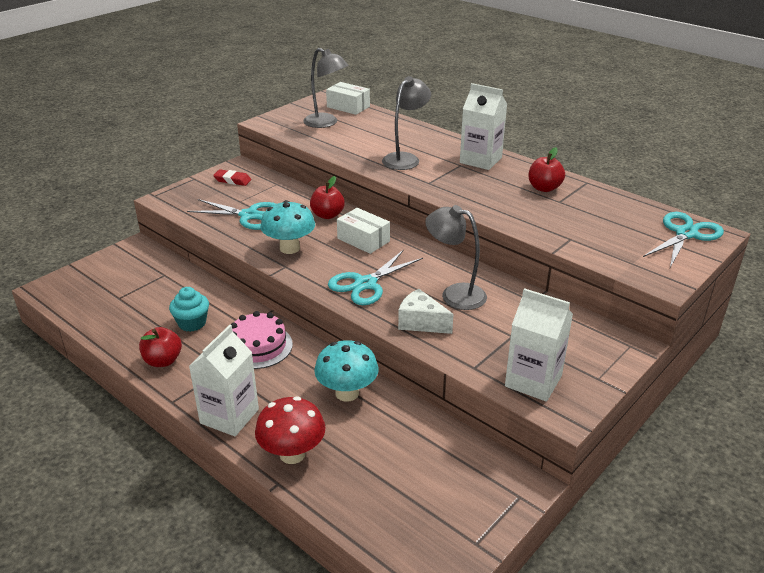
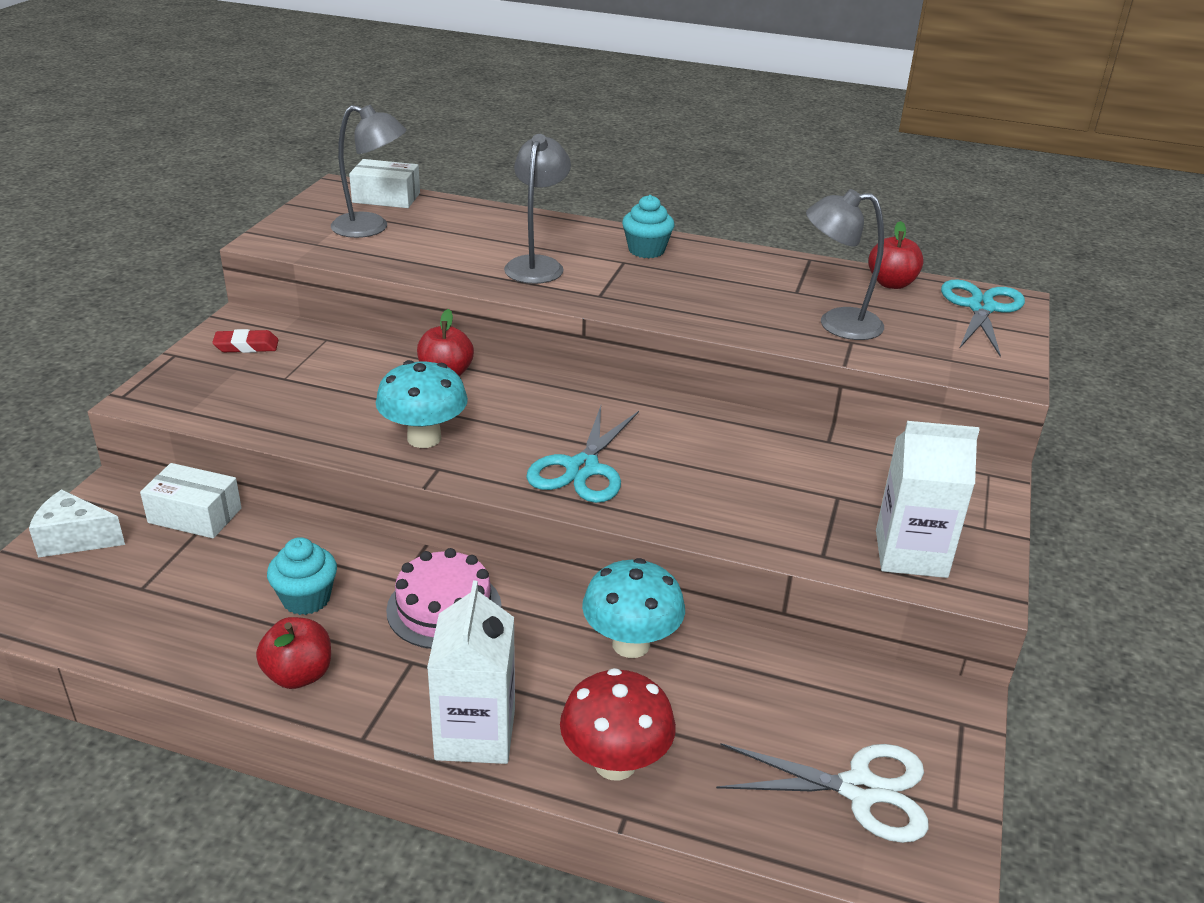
camera: 25 degrees left, 0 degrees up
turquoise scissors [187,199,276,230] -> none
white box [337,208,390,254] -> white box moved to [140,463,242,538]
white cheese [398,289,454,334] -> white cheese moved to [29,489,125,558]
grey lamp [425,205,487,310] -> grey lamp moved to [806,189,884,340]
white carton [460,83,507,170] -> turquoise cupcake [622,195,674,258]
red apple [528,147,565,192] -> red apple moved to [868,221,924,289]
none -> white scissors [716,743,929,843]

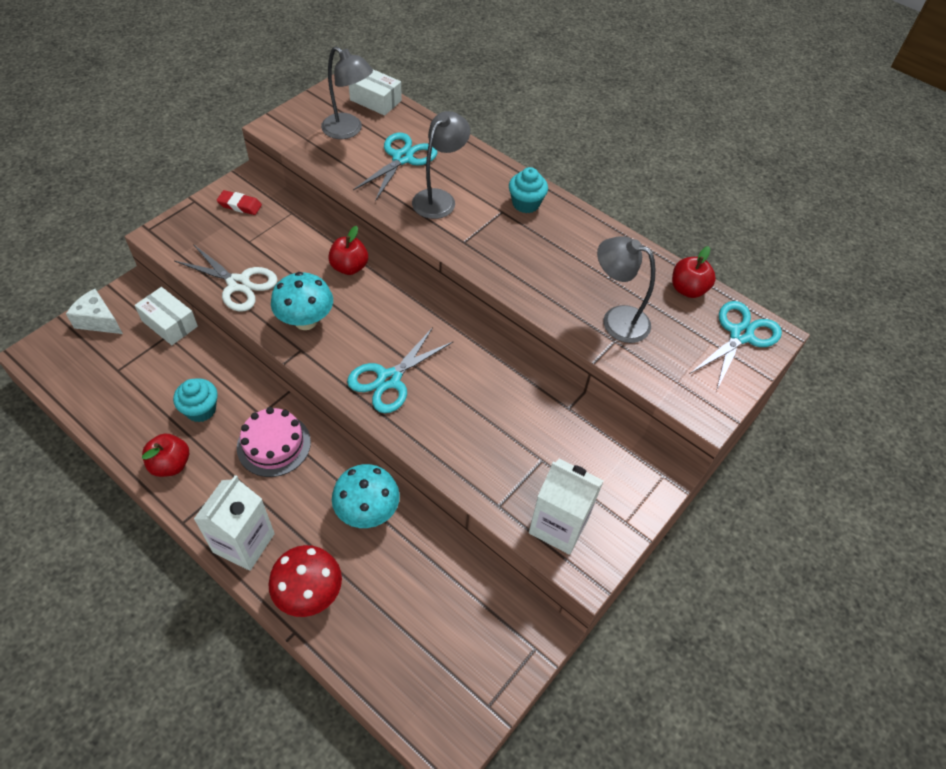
camera: 20 degrees right, 20 degrees up
white scissors [716,743,929,843] -> white scissors moved to [174,244,278,312]
none -> turquoise scissors [353,132,437,201]

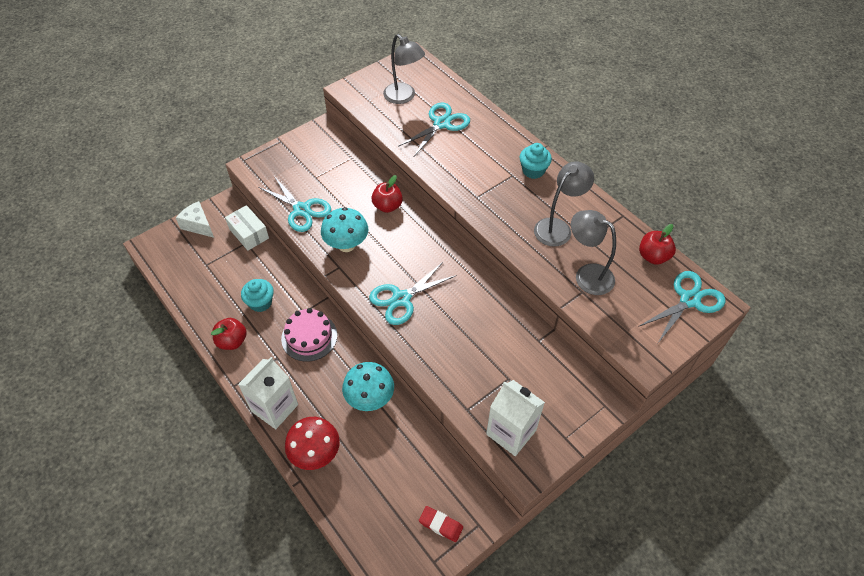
camera: 15 degrees right, 0 degrees up
white scissors [174,244,278,312] -> turquoise scissors [258,176,331,232]
red eraser [217,190,262,215] -> red eraser moved to [419,506,463,542]
white box [349,69,402,116] -> none
grey lamp [412,111,470,219] -> grey lamp moved to [534,161,594,247]

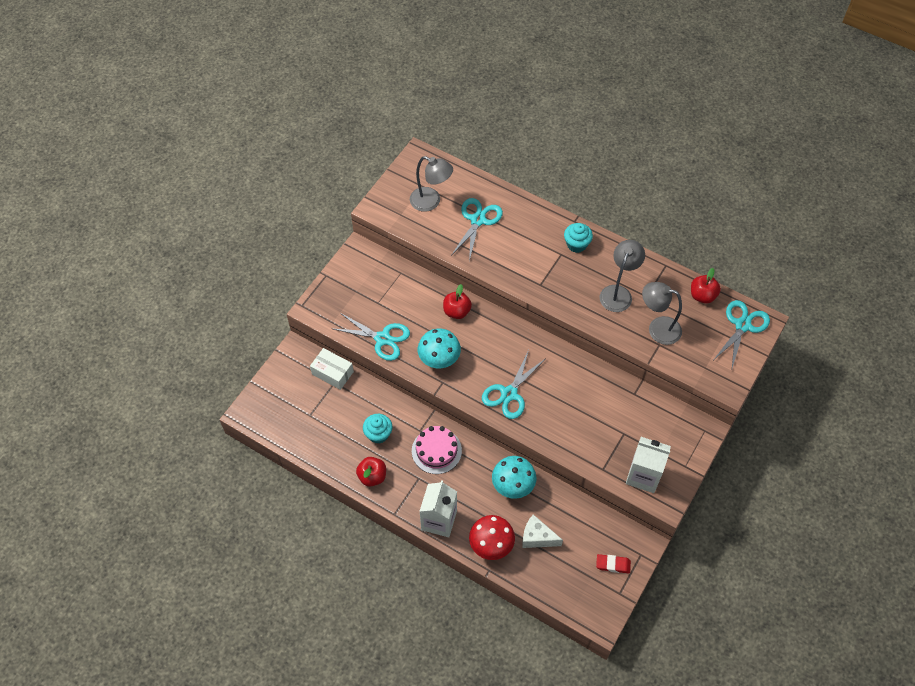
camera: 20 degrees left, 5 degrees up
white cheese [176,201,214,238] -> white cheese moved to [522,514,563,548]

